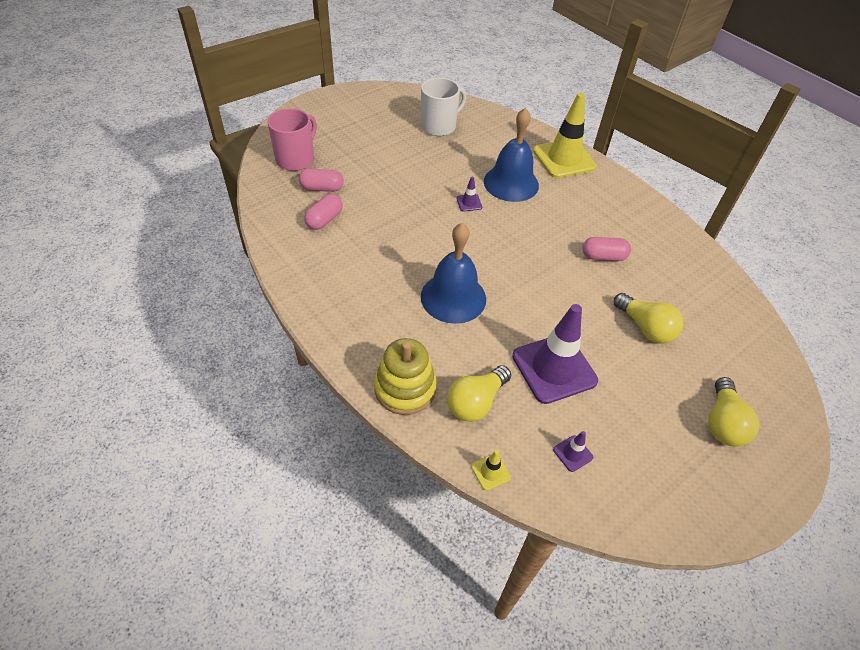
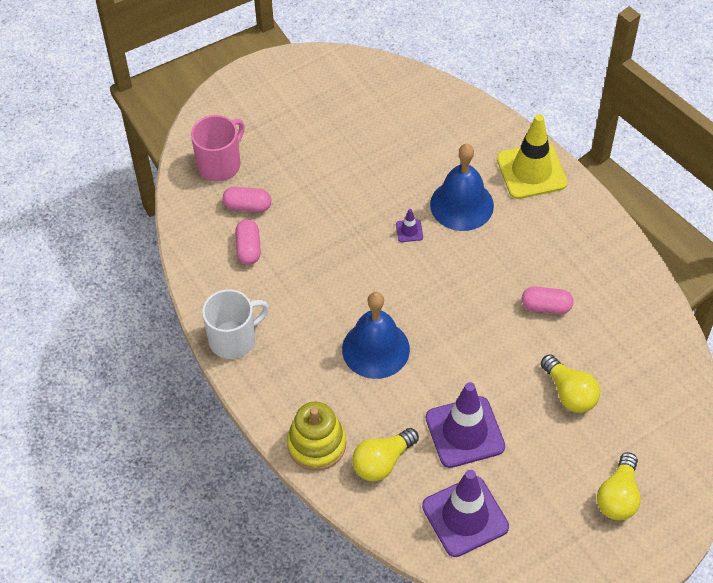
camera: 10 degrees right, 5 degrees up
pink capsule [304,194,343,230] -> pink capsule turned 45 degrees counterclockwise [235,219,261,265]
white mug [420,78,466,136] -> white mug moved to [202,289,269,359]
yellow traffic cone [471,450,511,491] -> none
purple traffic cone [553,431,594,472] -> purple traffic cone [422,470,509,557], size x2.42

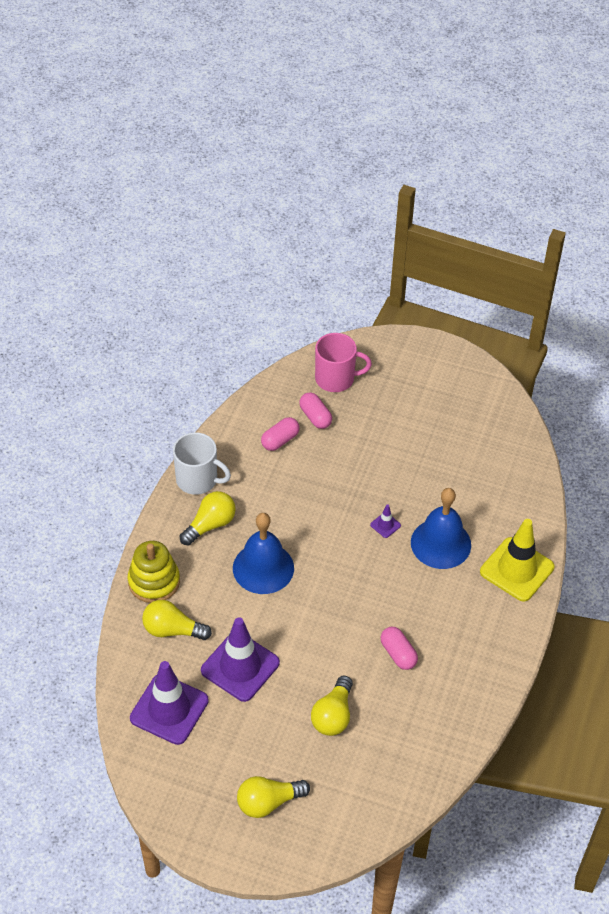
camera: 50 degrees right, 5 degrees down
none -> yellow light bulb [180,491,236,545]

